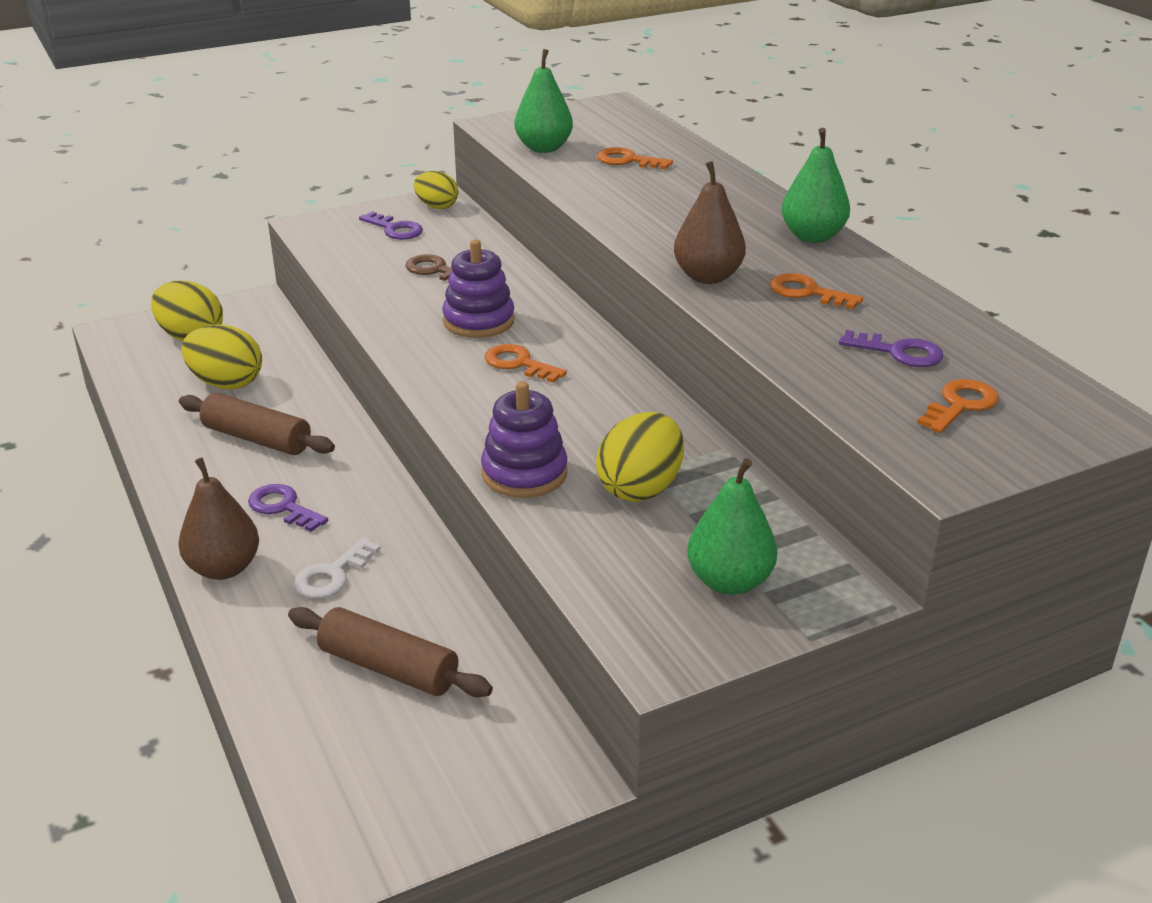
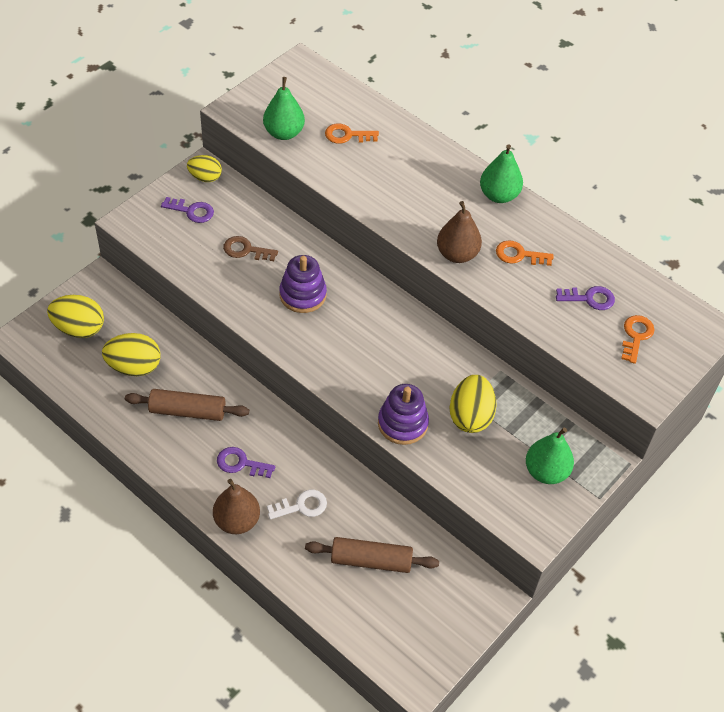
camera: 25 degrees left, 20 degrees up
white key [294,537,381,598] -> white key turned 120 degrees counterclockwise [267,490,327,519]
orange key [485,344,567,383] -> none

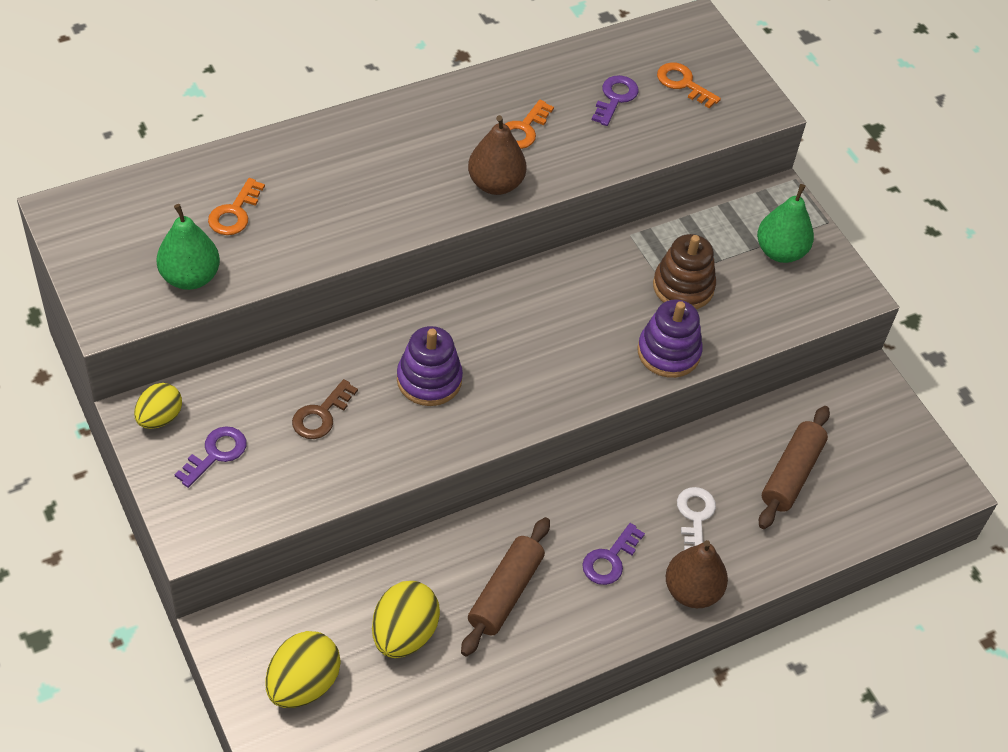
camera: 70 degrees left, 0 degrees up
yellow egg [450,375,497,433] -> brown stacking toy [653,234,716,309]
green pear [480,144,523,203] -> none

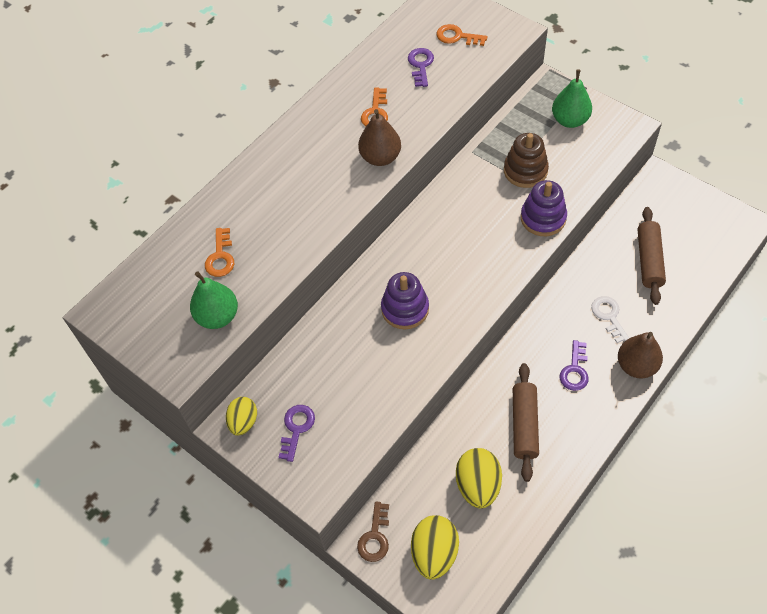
camera: 15 degrees left, 5 degrees up
brown key [292,379,358,439] -> brown key moved to [357,502,389,562]

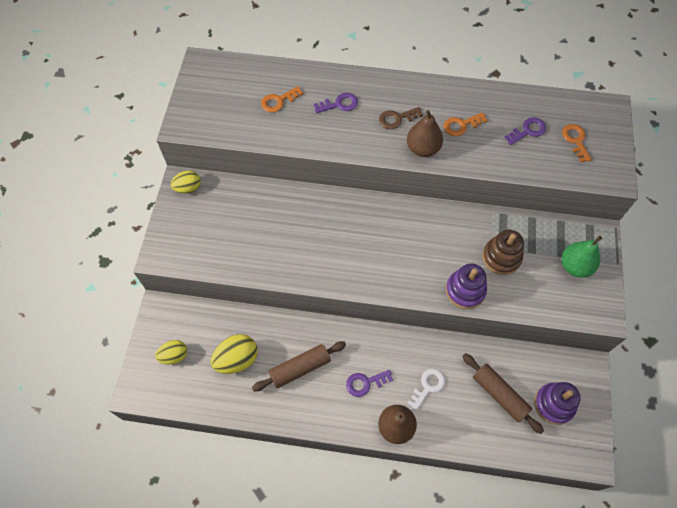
camera: 55 degrees right, 5 degrees up
green pear [190,272,238,329] -> none
purple key [279,405,315,462] -> purple key moved to [314,93,358,113]
brown key [357,502,389,562] -> brown key moved to [379,107,423,129]
purple stacking toy [381,272,429,329] -> purple stacking toy moved to [534,382,581,425]
yellow egg [411,515,459,580] -> yellow egg [155,340,187,365], size x0.66
brown rolling pin [637,207,666,305] -> brown rolling pin turned 75 degrees clockwise [463,353,544,434]

